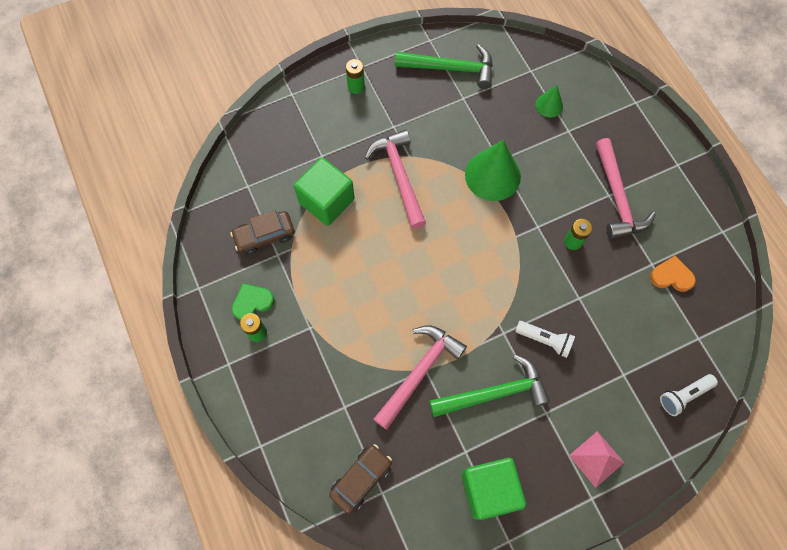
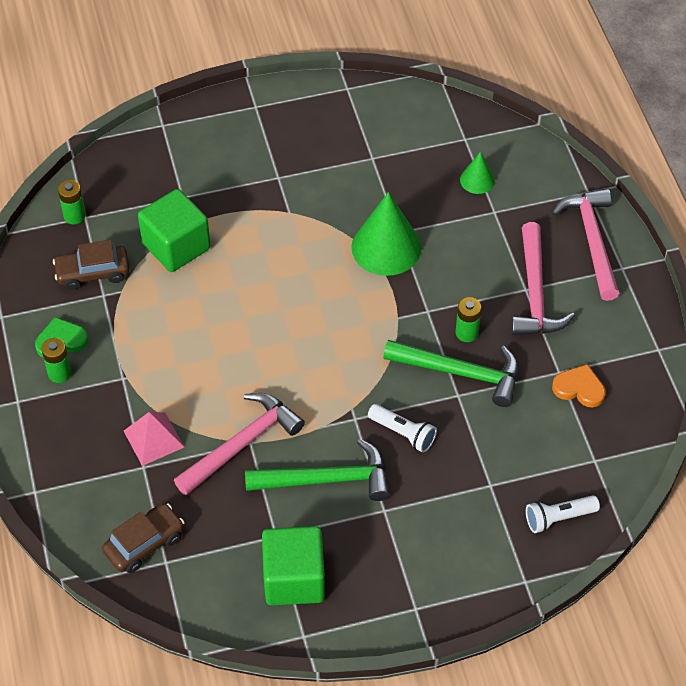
camera: 10 degrees right, 15 degrees down
green battery [346,59,365,94] -> green battery moved to [58,180,86,224]
pink hammer [364,130,426,229] -> pink hammer moved to [552,188,620,301]
green hammer [395,44,493,89] -> green hammer moved to [383,340,519,407]
pink pyramid [569,431,624,488] -> pink pyramid moved to [124,412,184,466]

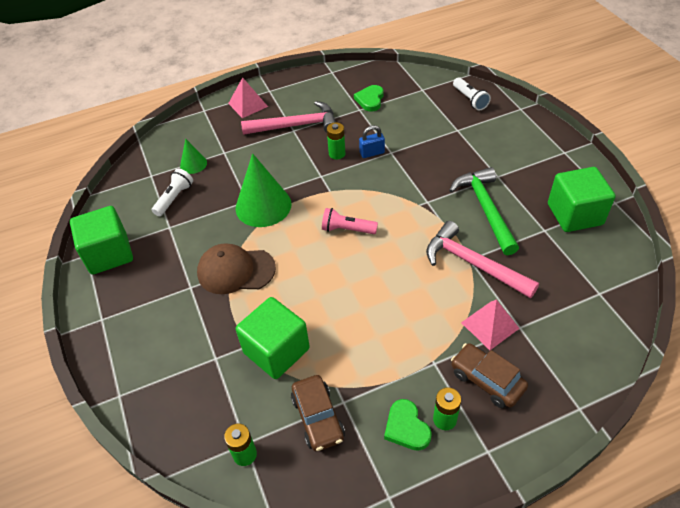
camera: 95 degrees left, 5 degrees down
brown car [102,503,185,573] -> brown car moved to [451,343,528,408]
white flashlight [368,404,437,453] -> white flashlight moved to [152,169,193,216]
green hammer [383,340,519,407] -> blue padlock [359,125,385,158]
pink hammer [552,188,620,301] -> pink pyramid [228,77,268,118]
orange heart [552,364,606,408] -> green heart [354,85,384,111]
none -> green cube [70,206,133,275]
none -> brown cap [197,243,276,294]
none -> pink flashlight [322,208,378,234]

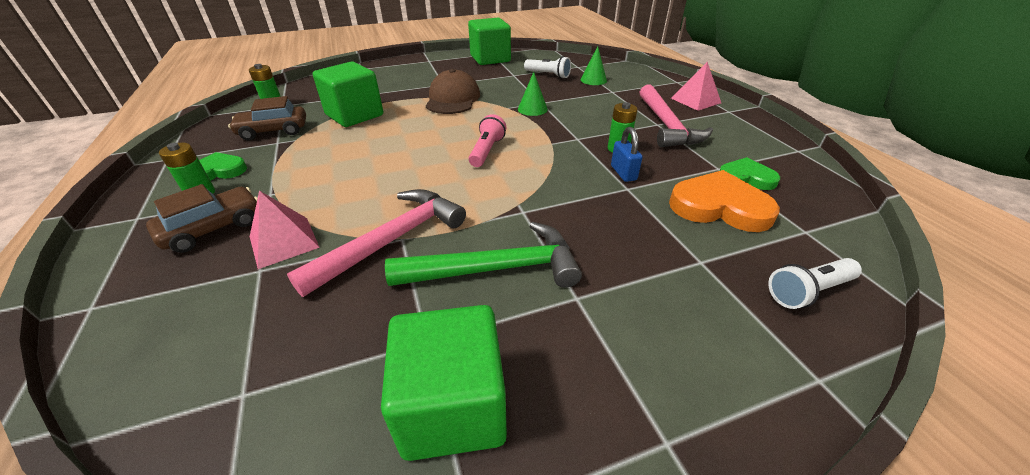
camera: 90 degrees right, 10 degrees down
green cone [235,153,291,227] -> green cone [518,72,548,116], size x0.52
none -> orange heart [669,170,780,232]

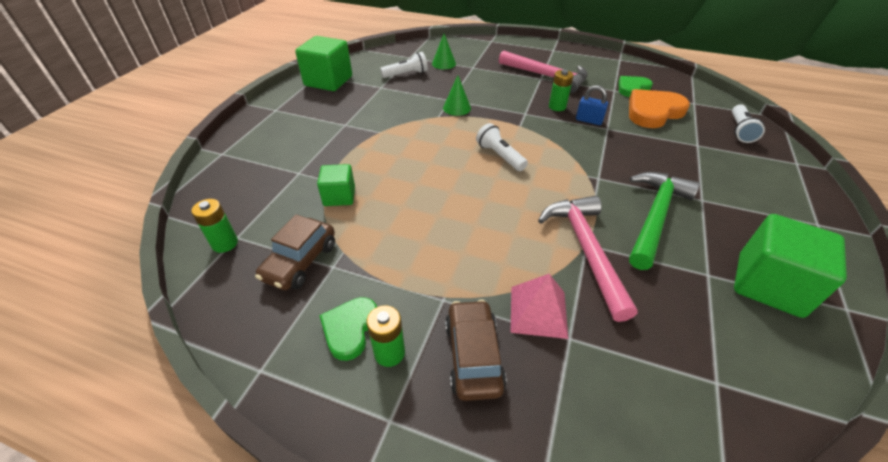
camera: 50 degrees left, 5 degrees up
green cube [313,61,383,127] -> green cube [317,164,355,206], size x0.58
brown cap [426,69,480,114] -> none
pink flashlight [469,114,506,167] -> white flashlight [476,123,528,171]
pink pyramid [671,62,721,111] -> none

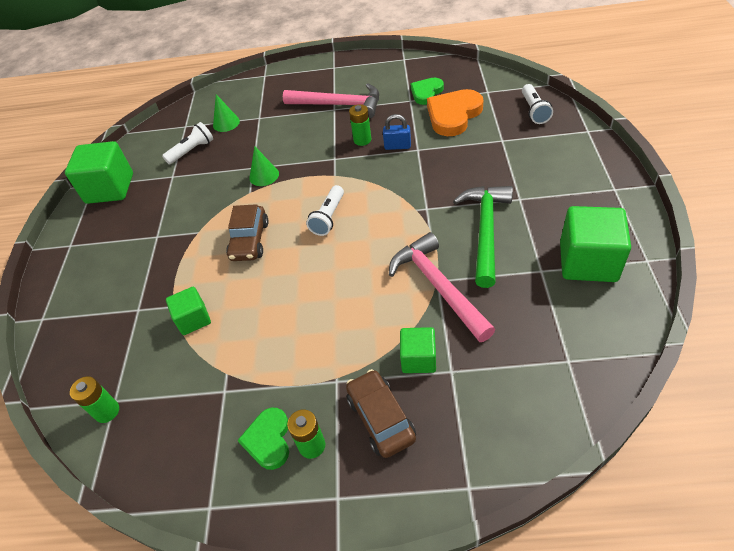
camera: 15 degrees left, 5 degrees up
brown car [255,214,335,290] -> brown car moved to [226,204,269,261]
white flashlight [476,123,528,171] -> white flashlight turned 105 degrees counterclockwise [306,185,344,236]
pink pyramid [511,274,568,339] -> green cube [400,327,436,373]

